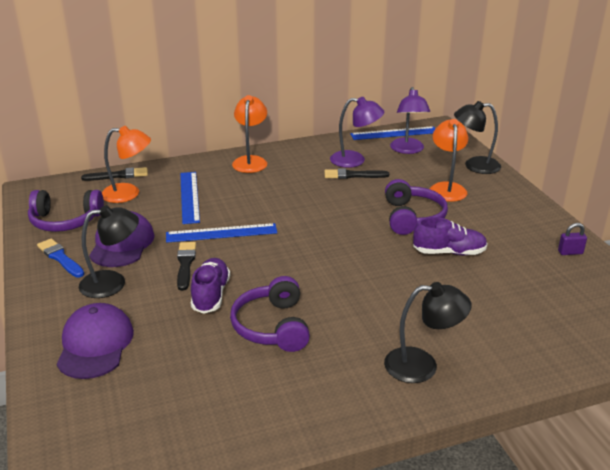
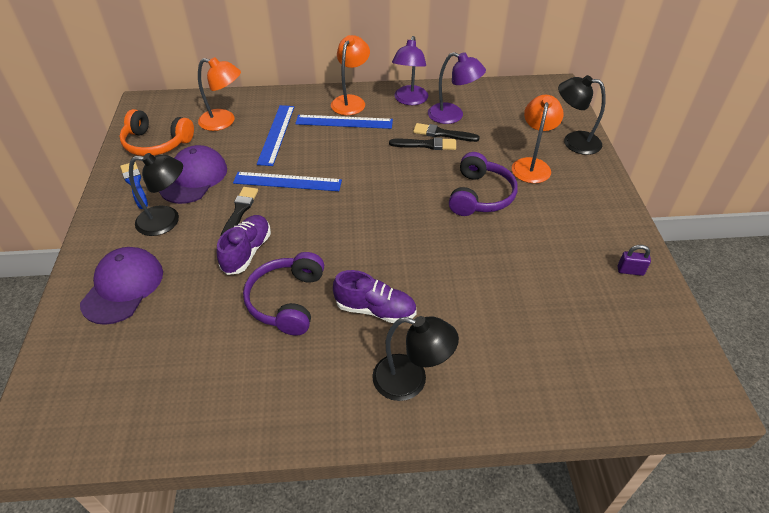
camera: 15 degrees right, 15 degrees up
purple headphones [28,190,104,232] -> orange headphones [120,109,194,156]
black brush [81,167,148,181] -> black brush moved to [389,137,456,150]
blue ruler [350,126,436,140] -> blue ruler moved to [295,115,393,129]
purple lamp [390,87,430,154] -> purple lamp moved to [392,36,428,105]
purple shoe [413,217,488,255] -> purple shoe moved to [333,270,417,323]

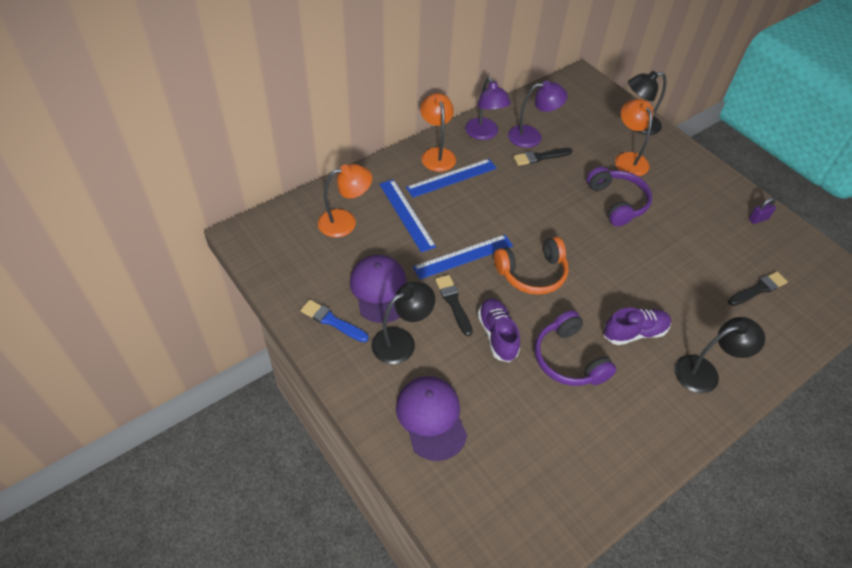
camera: 35 degrees left, 5 degrees up
orange headphones [120,109,194,156] -> orange headphones moved to [494,237,569,295]
black brush [389,137,456,150] -> black brush moved to [728,272,788,306]

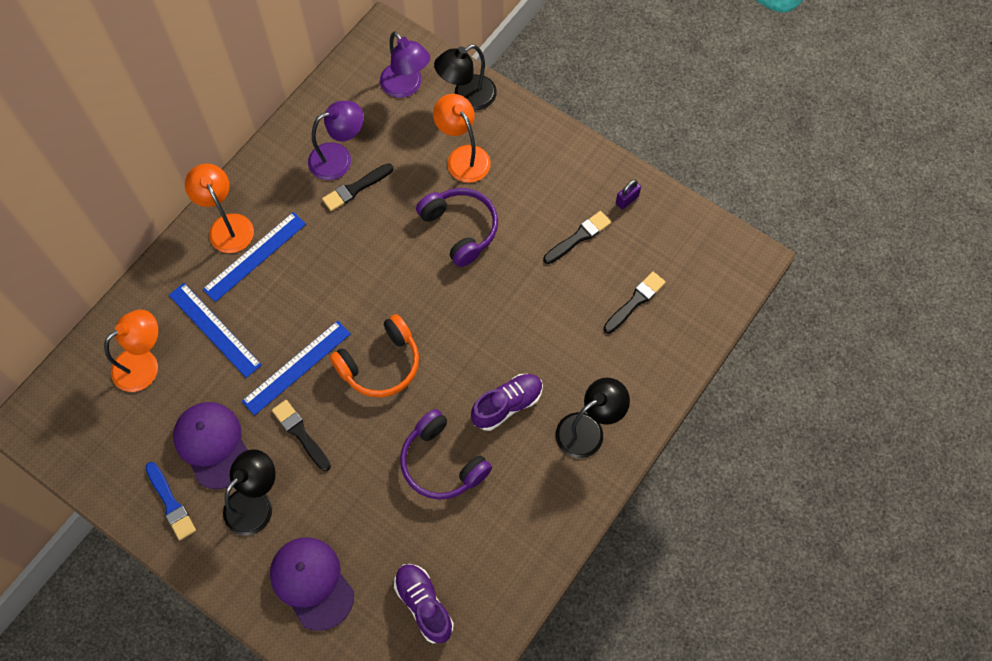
camera: 15 degrees left, 15 degrees up
blue brush [301,300,369,342] -> blue brush turned 135 degrees counterclockwise [146,462,196,540]
purple lamp [465,77,511,140] -> purple lamp moved to [380,31,430,98]
purple shoe [478,298,520,362] -> purple shoe moved to [394,564,454,643]
none -> black brush [544,211,611,264]

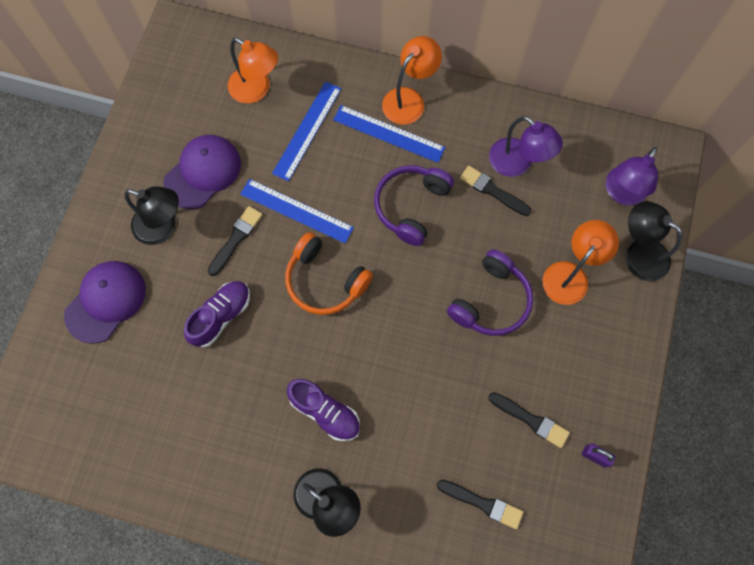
camera: 70 degrees right, 5 degrees up
blue brush [146,462,196,540] -> none
purple shoe [394,564,454,643] -> purple shoe moved to [184,281,250,347]
purple headphones [400,409,492,500] -> purple headphones moved to [374,165,454,246]

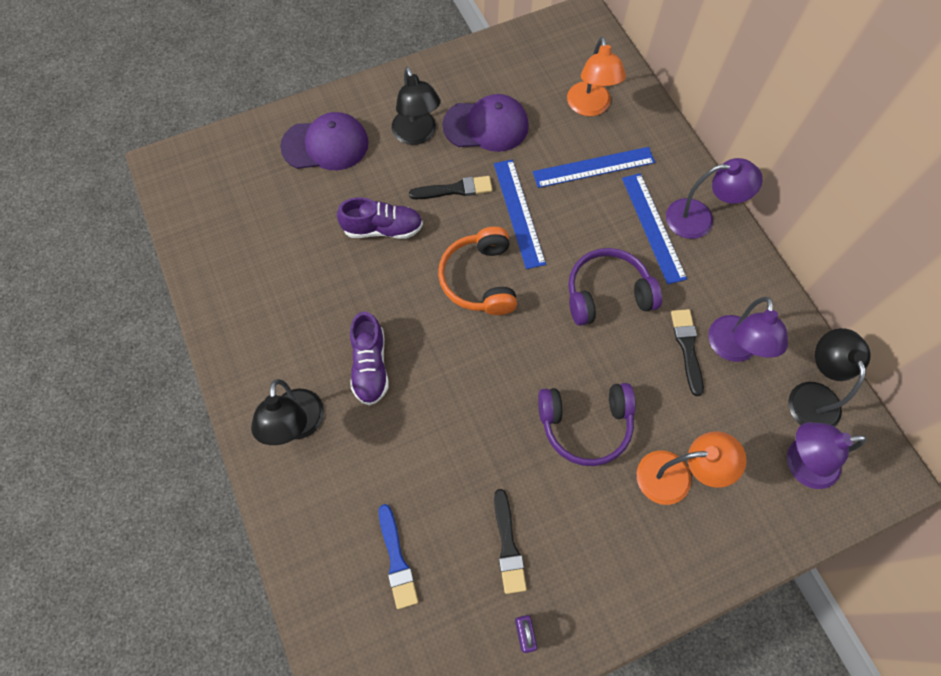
camera: 50 degrees right, 5 degrees down
orange lamp [382,36,442,125] -> purple lamp [666,158,763,239]
black brush [437,480,523,529] -> blue brush [379,504,418,609]
black lamp [626,201,682,281] -> black lamp moved to [788,328,871,427]

